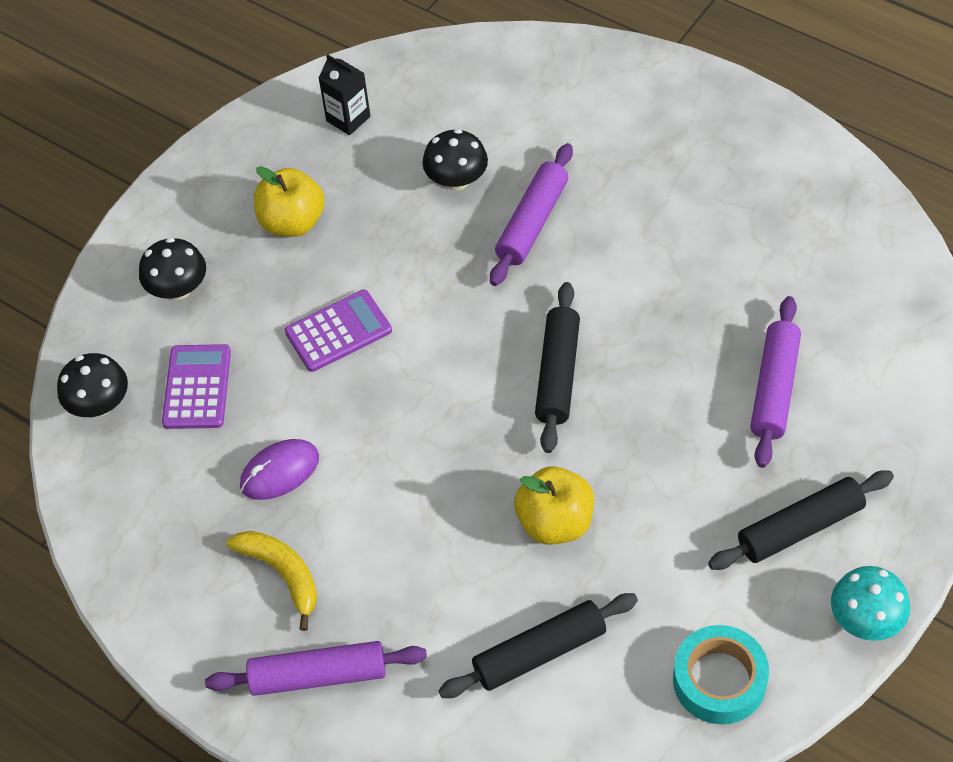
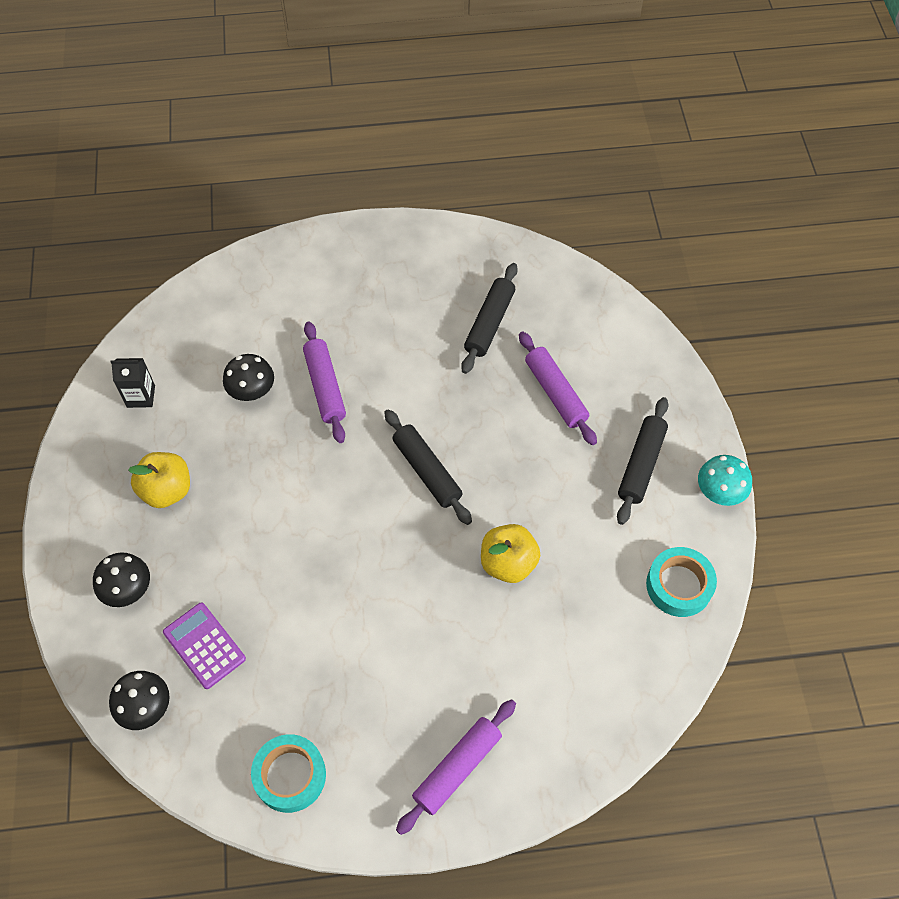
camera: 45 degrees left, 5 degrees up
yellow banana [226,531,317,631] -> none
purple mouse [240,439,319,500] -> none
purple calculator [284,290,392,372] -> none
black rolling pin [438,593,638,698] -> black rolling pin moved to [461,263,518,374]
none -> turquoise tape [251,734,326,813]

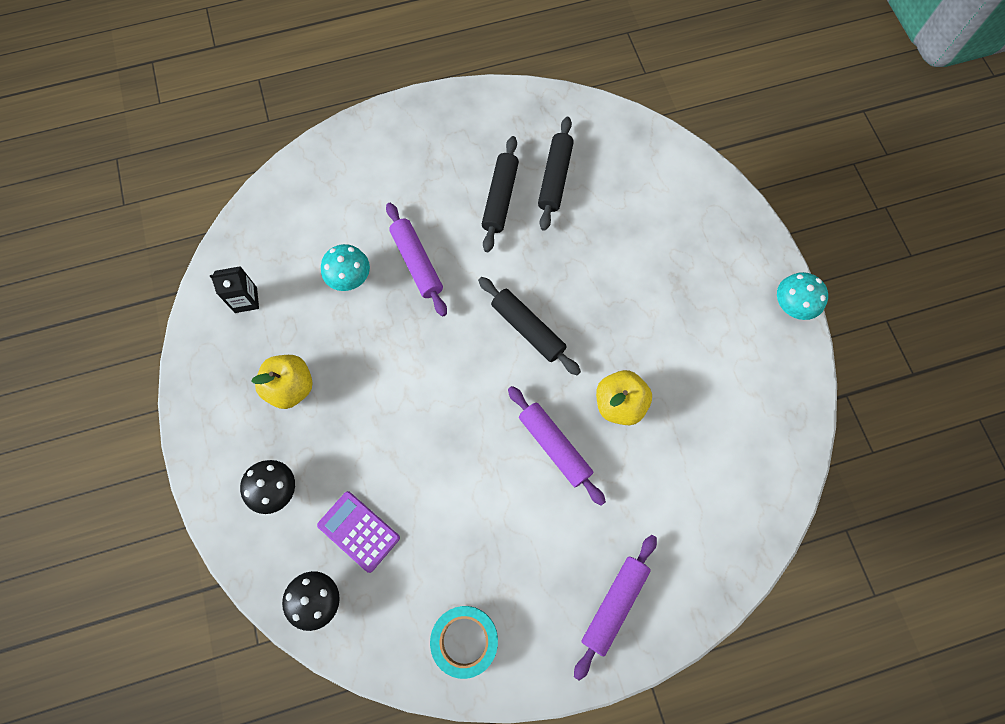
camera: 10 degrees left, 10 degrees up
black mushroom [223,354,274,401] -> turquoise mushroom [321,244,370,291]
purple rolling pin [519,332,597,445] -> purple rolling pin moved to [508,386,606,506]
black rolling pin [617,397,668,525] -> black rolling pin moved to [482,136,519,252]
turquoise tape [646,547,717,617] -> none

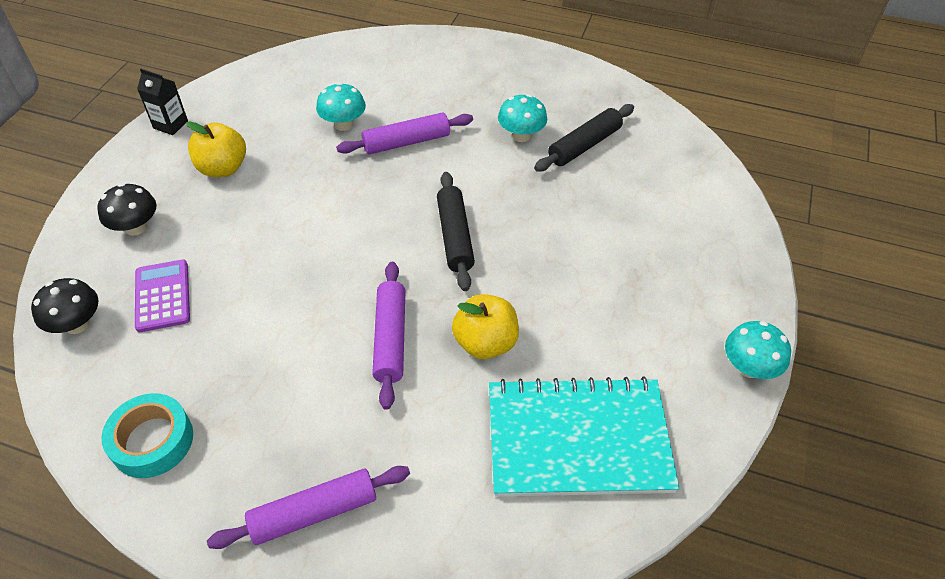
camera: 35 degrees right, 20 degrees down
black carton [210,266,259,313] -> black carton moved to [137,69,188,135]
purple rolling pin [386,203,447,317] -> purple rolling pin turned 60 degrees clockwise [336,113,473,154]
black rolling pin [482,136,519,252] -> turquoise mushroom [498,94,547,142]
none -> turquoise notebook [489,376,680,497]

